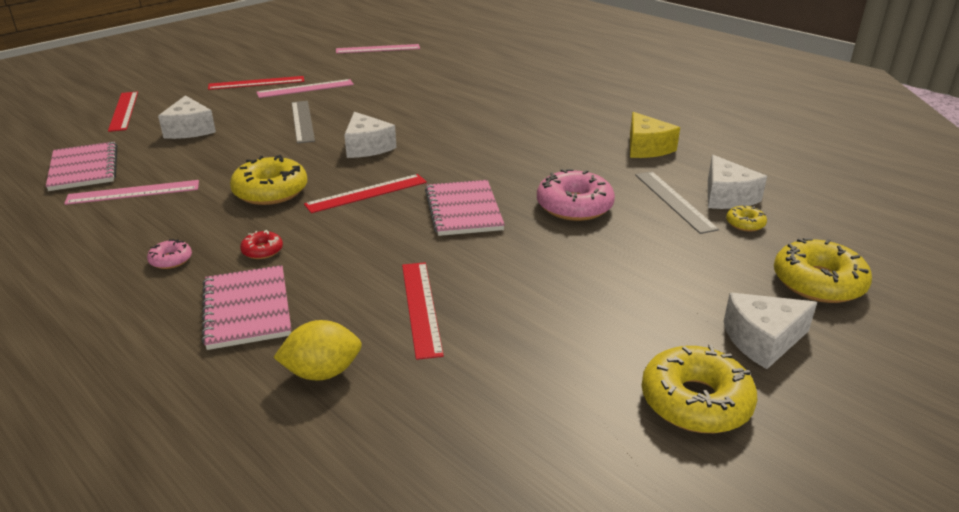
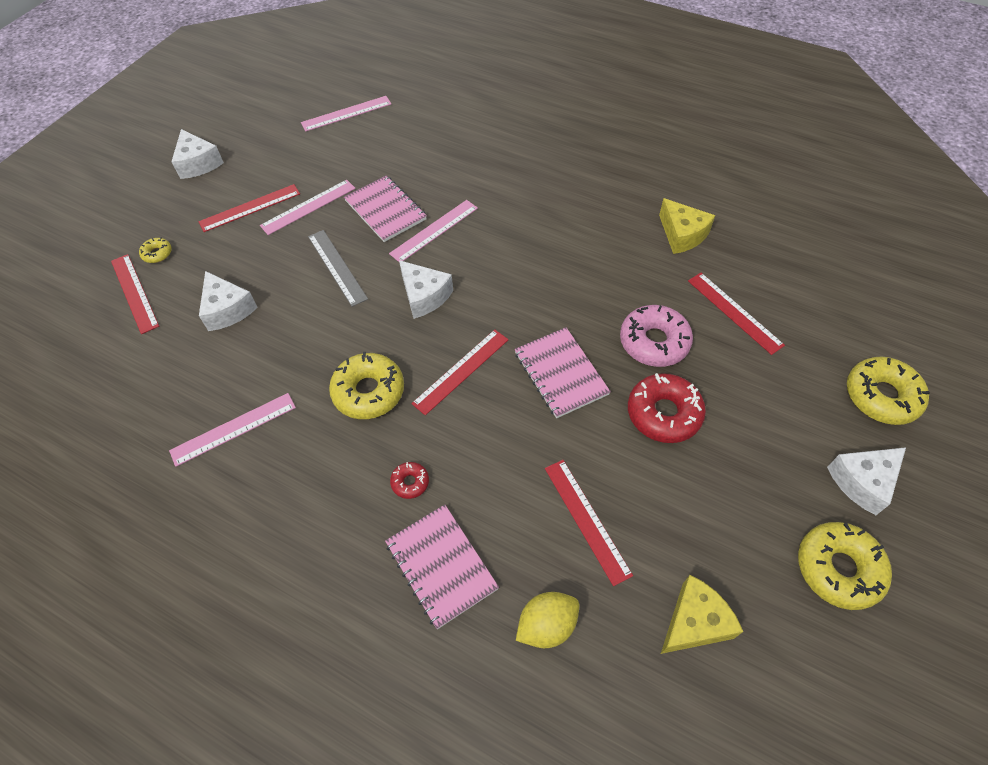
camera: 15 degrees left, 25 degrees up
pink notebook [46,141,117,191] -> pink notebook moved to [344,175,427,242]
pink donut [147,239,192,269] -> none
grey ruler [635,171,719,234] -> red ruler [688,273,785,355]
white cheese [708,155,767,209] -> white cheese moved to [171,129,224,179]
yellow donut [726,205,767,231] -> yellow donut moved to [139,237,172,263]
none -> pink ruler [389,200,478,262]
none -> red donut [628,373,706,443]
none -> yellow cheese [661,575,743,654]

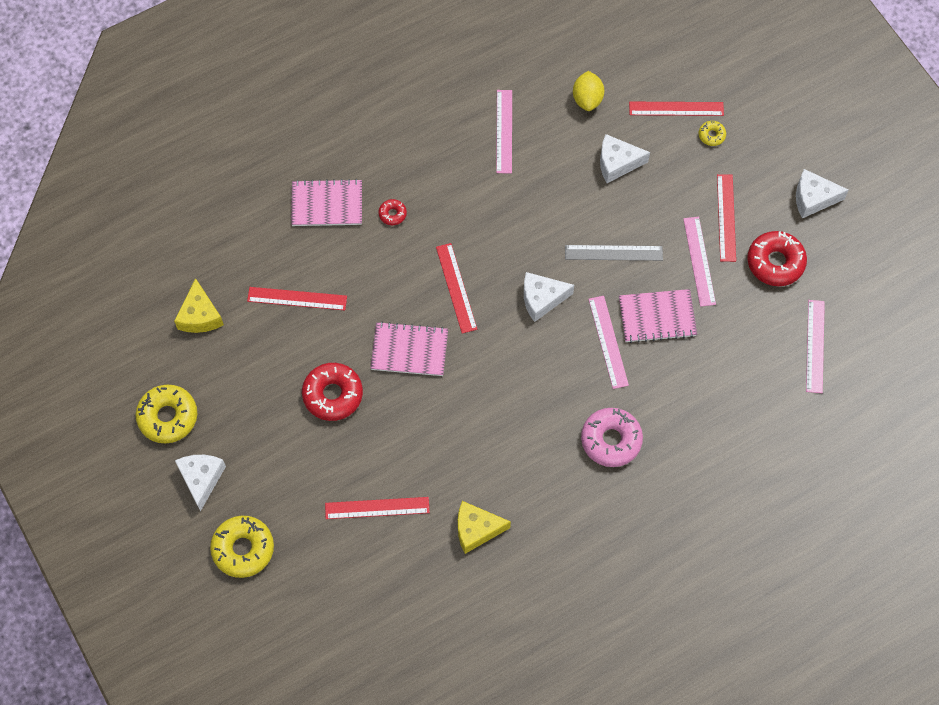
camera: 120 degrees right, 10 degrees up
yellow donut [329,352,404,419] -> none
yellow lemon [516,592,579,648] -> yellow lemon moved to [573,71,604,111]
pink donut [620,305,693,367] -> pink donut moved to [581,408,643,467]
none -> red donut [747,231,807,286]

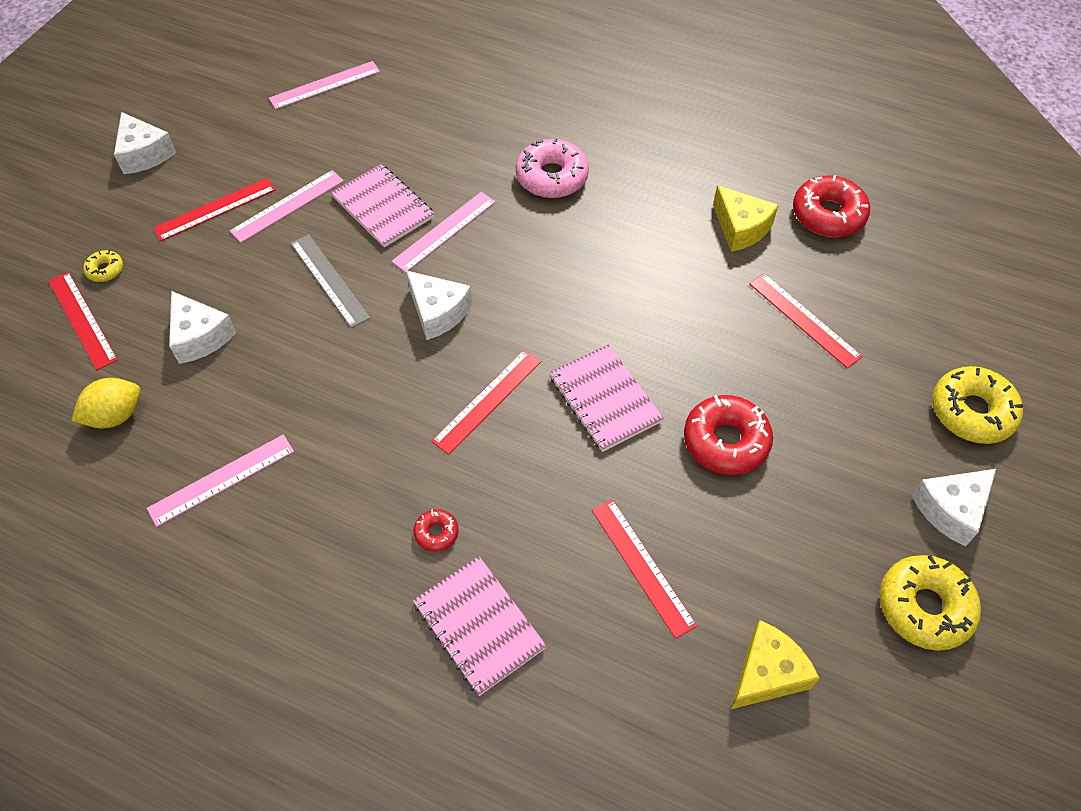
camera: 125 degrees left, 10 degrees down
red donut [747,231,807,286] -> red donut moved to [793,175,870,237]

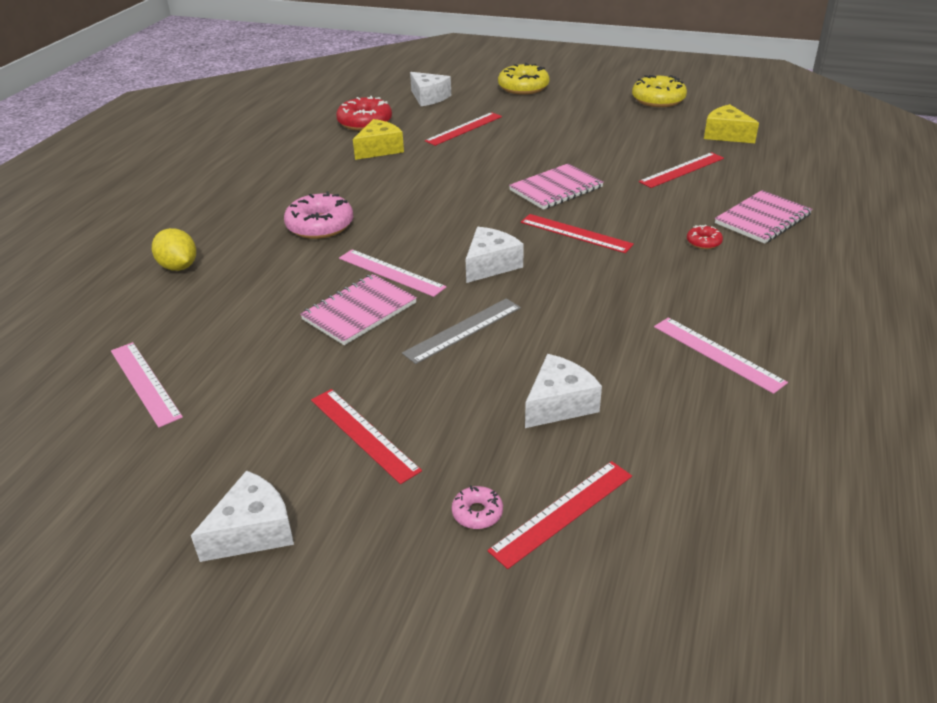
camera: 95 degrees left, 20 degrees down
yellow lemon [71,378,140,428] -> yellow lemon moved to [152,228,196,271]
yellow donut [83,250,123,282] -> pink donut [452,485,503,529]
pink ruler [230,170,344,243] -> none
red donut [684,395,773,475] -> none
white cheese [912,469,996,547] -> white cheese moved to [410,72,451,106]

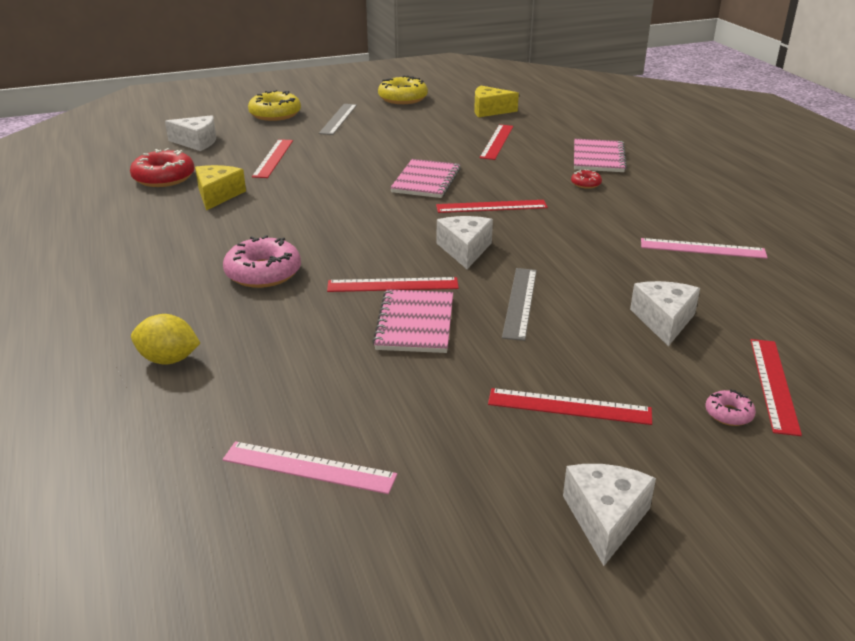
camera: 40 degrees left, 5 degrees down
pink ruler [339,249,447,297] -> red ruler [327,277,459,292]
none -> grey ruler [319,104,357,135]

